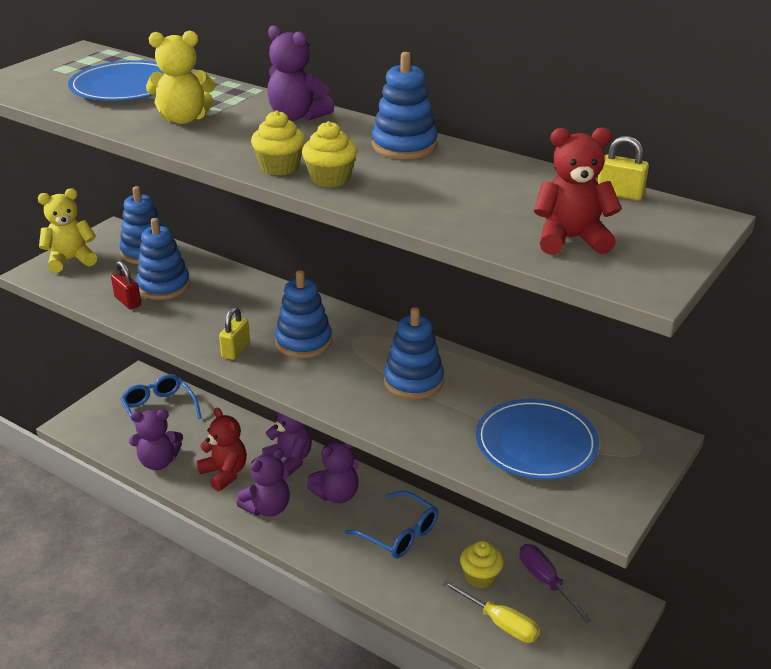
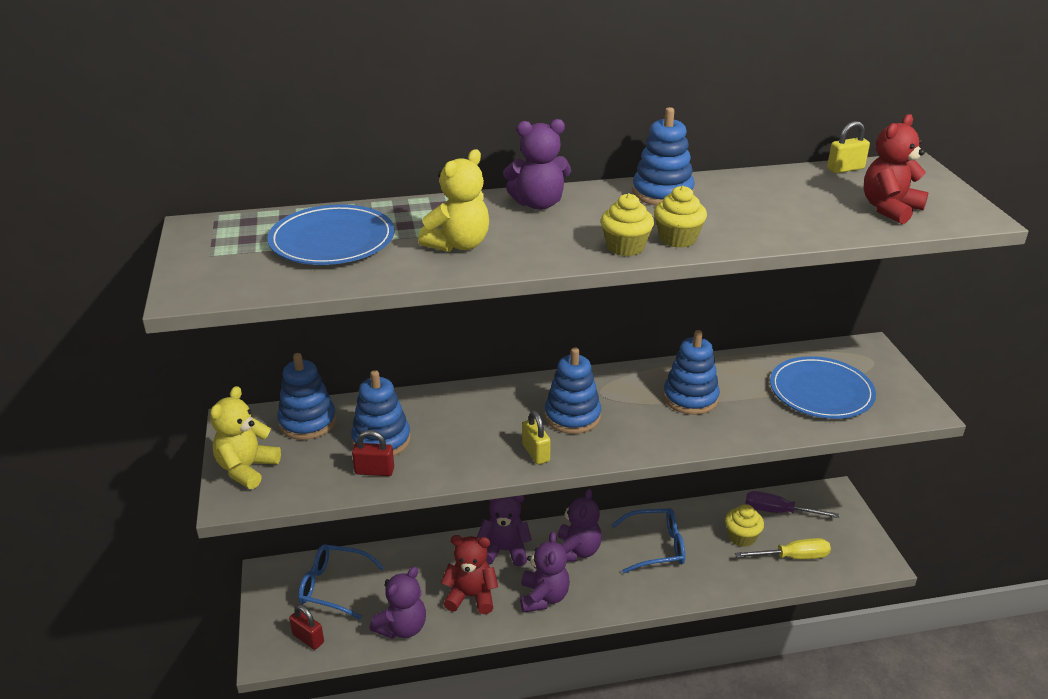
camera: 45 degrees left, 0 degrees up
none -> red padlock [289,605,324,650]

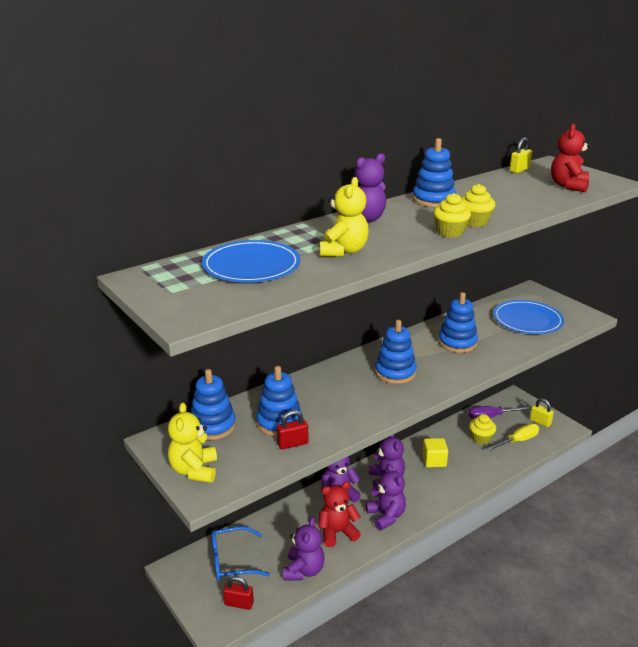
camera: 25 degrees left, 5 degrees down
yellow padlock [522,410,551,465] -> yellow padlock moved to [530,398,554,427]
blue glasses [611,508,685,573] -> yellow cube [422,438,448,467]

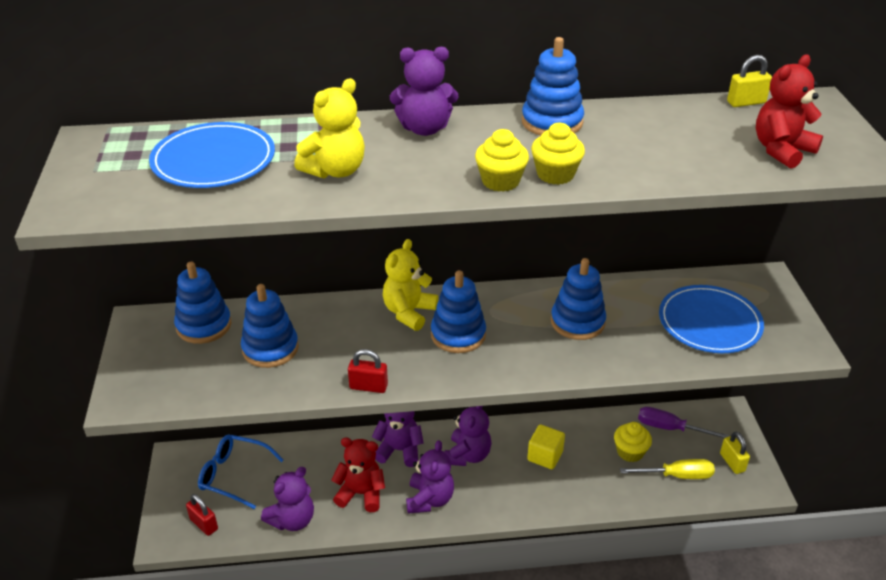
camera: 30 degrees right, 10 degrees up
yellow teddy bear [168,402,217,483] -> yellow teddy bear moved to [383,239,438,331]
red padlock [277,410,308,449] -> red padlock moved to [348,349,388,393]

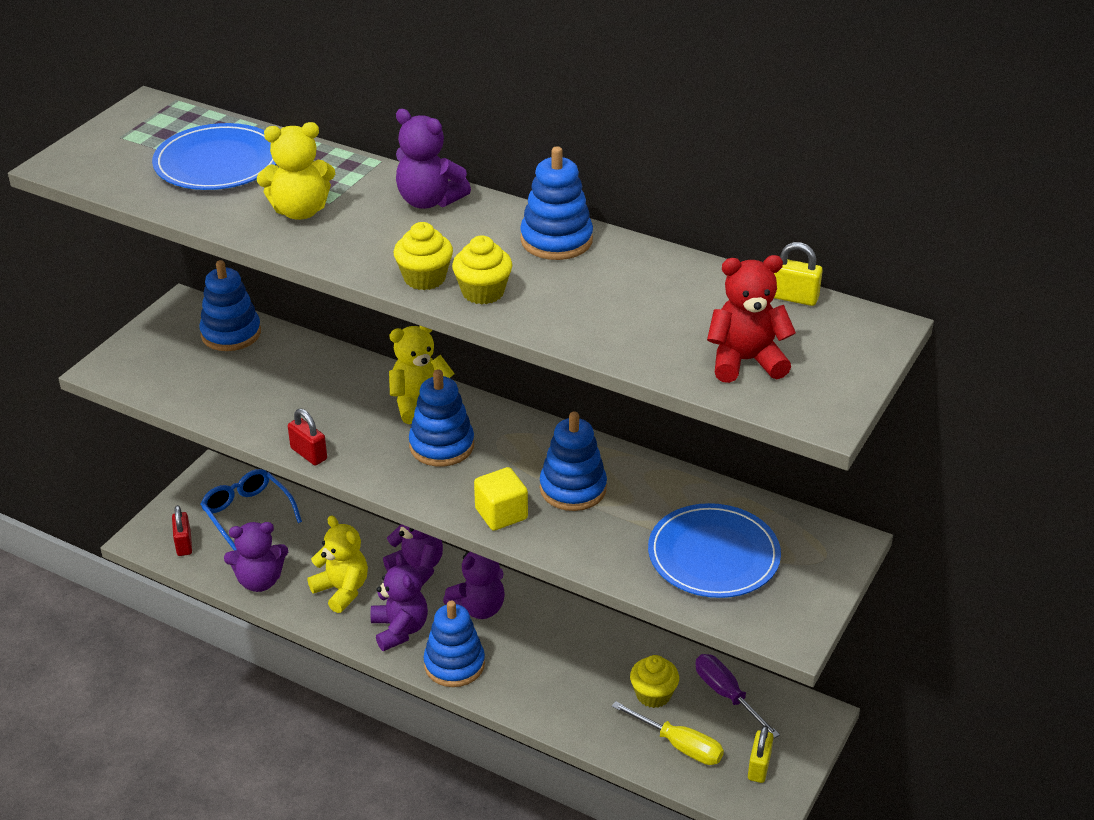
camera: 35 degrees right, 0 degrees up
blue stacking toy [241,284,299,368] -> blue stacking toy moved to [423,601,485,687]
red teddy bear [331,437,385,512] -> yellow teddy bear [307,515,368,613]
purple teddy bear [406,440,454,514] -> purple teddy bear turned 60 degrees counterclockwise [371,553,428,651]
yellow cube [527,424,565,469] -> yellow cube moved to [474,467,528,531]

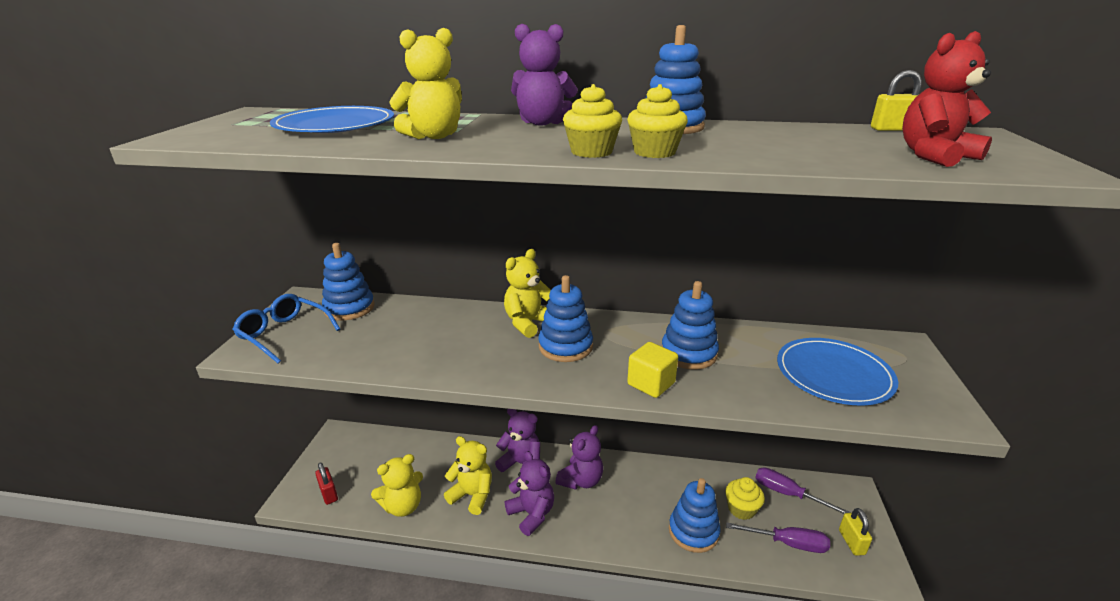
camera: 20 degrees left, 10 degrees down
blue glasses [200,469,302,551] -> blue glasses moved to [232,294,340,364]
purple teddy bear [224,522,288,592] -> yellow teddy bear [371,454,423,517]
red padlock [288,409,327,466] -> none
blue stacking toy [423,601,485,687] -> blue stacking toy moved to [669,478,721,553]
yellow screwdriver [612,701,724,765] -> purple screwdriver [726,522,830,553]

